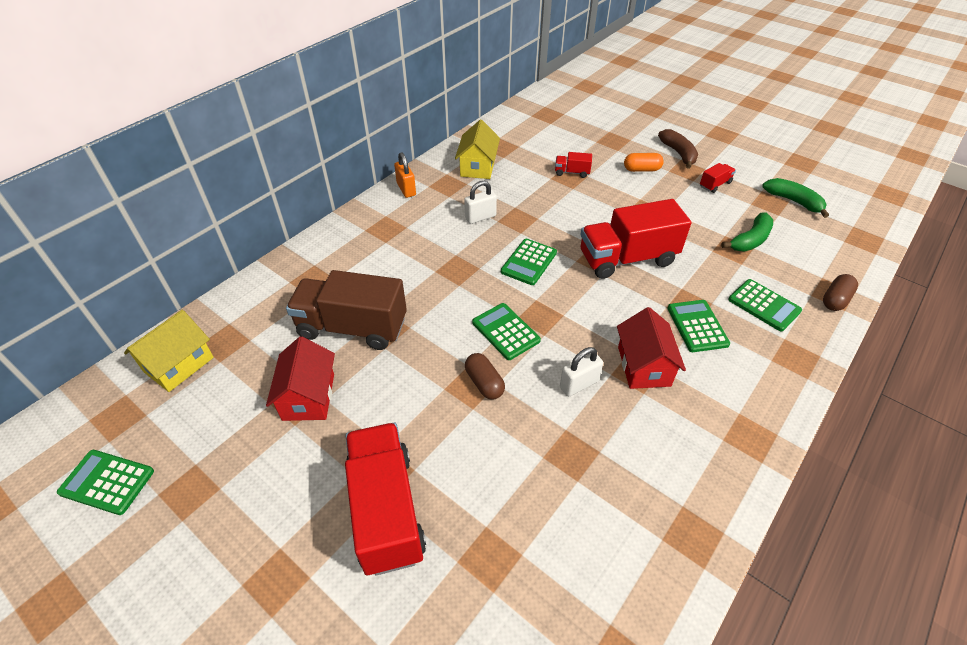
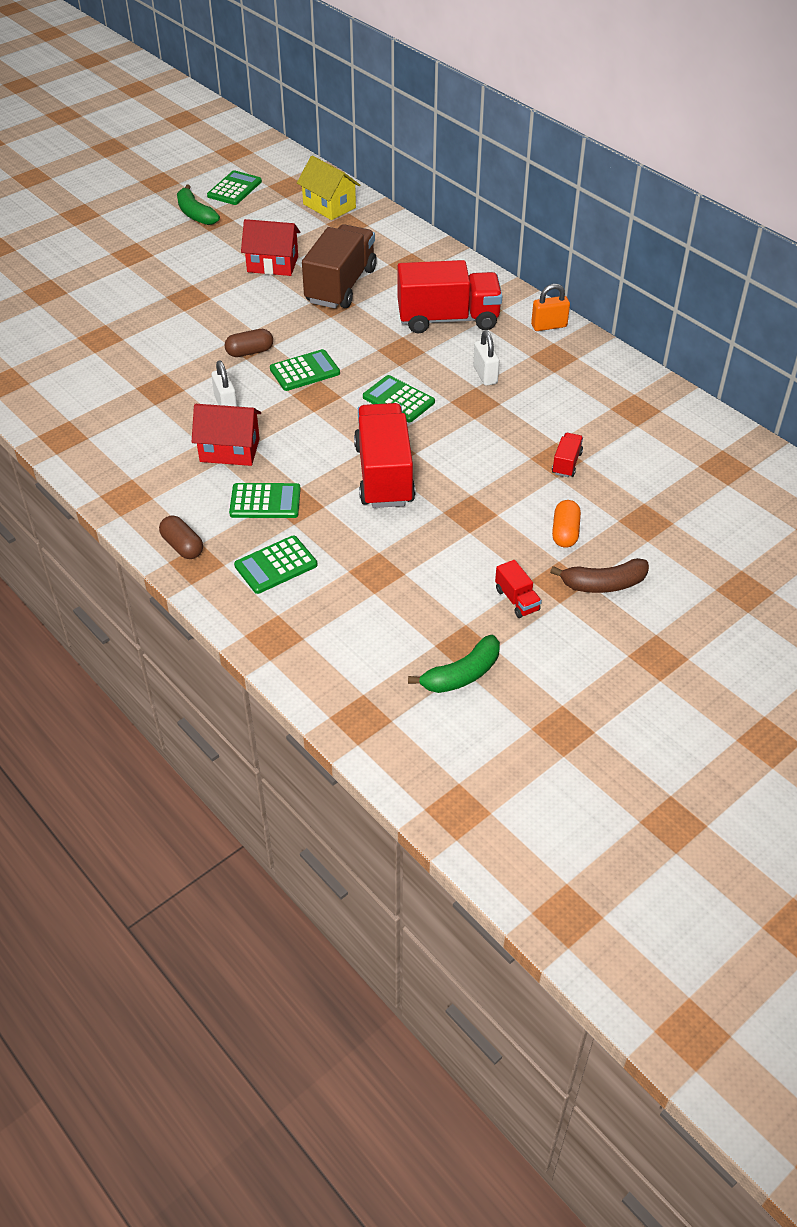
camera: 100 degrees right, 0 degrees up
red truck [345,423,426,576] -> red truck moved to [398,260,502,333]
yellow house [455,119,500,179] -> none
green banana [721,212,773,251] -> green banana moved to [177,185,220,225]
brown capsule [823,274,858,311] -> brown capsule moved to [159,515,203,559]

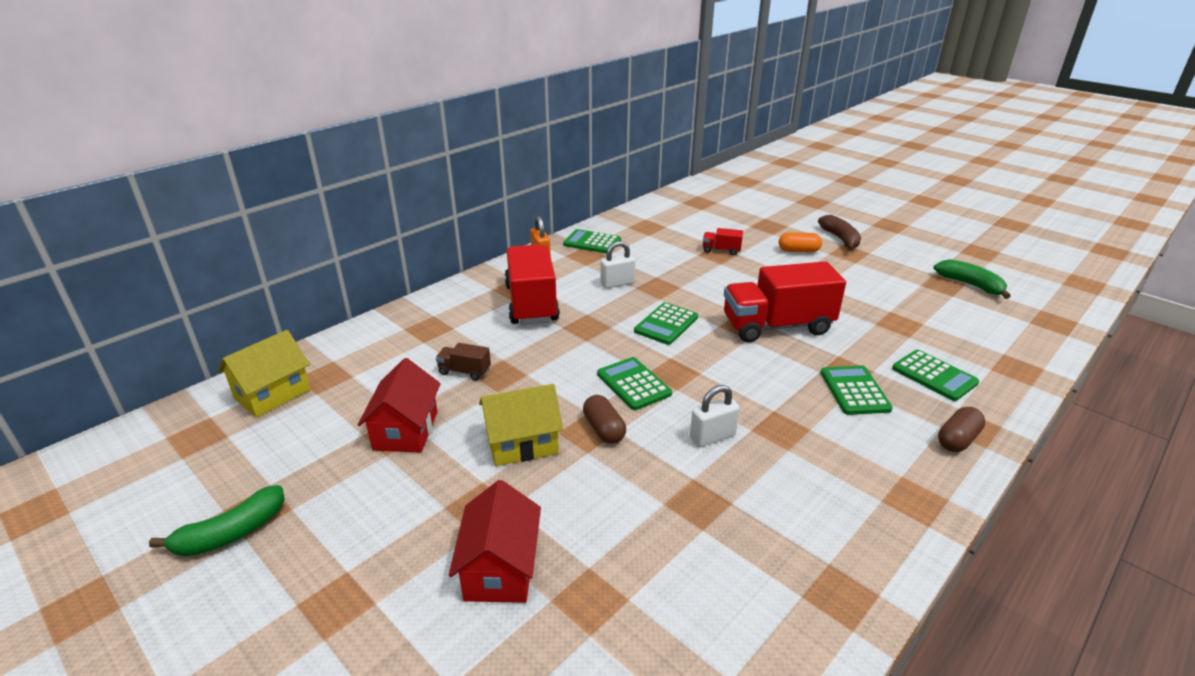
camera: 95 degrees left, 15 degrees down
red house [192,404,261,466] -> red house moved to [449,480,541,603]
green calculator [207,170,262,205] -> green calculator moved to [563,229,621,254]
brown truck [302,224,377,308] -> brown truck [436,343,491,381], size x0.43
red truck [495,560,542,618] -> none
none -> yellow house [479,384,563,466]

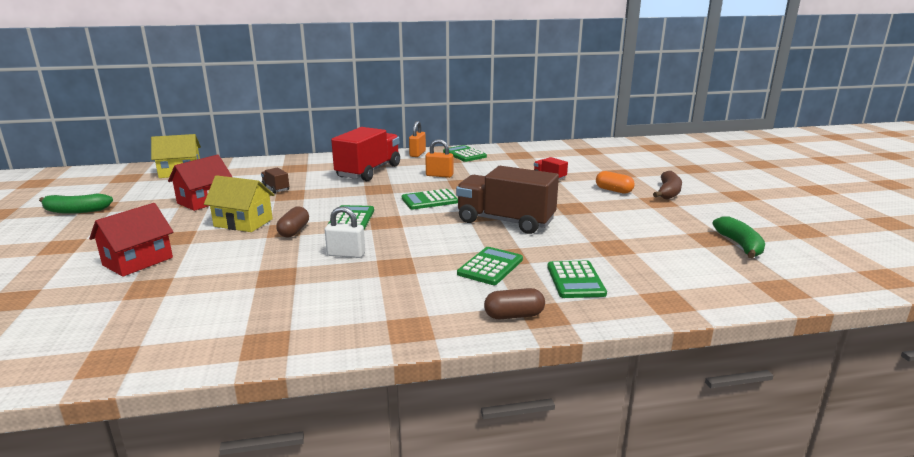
camera: 35 degrees right, 10 degrees down
white padlock [600,241,636,289] -> orange padlock [425,139,453,178]
red truck [724,261,846,342] -> brown truck [456,166,559,234]

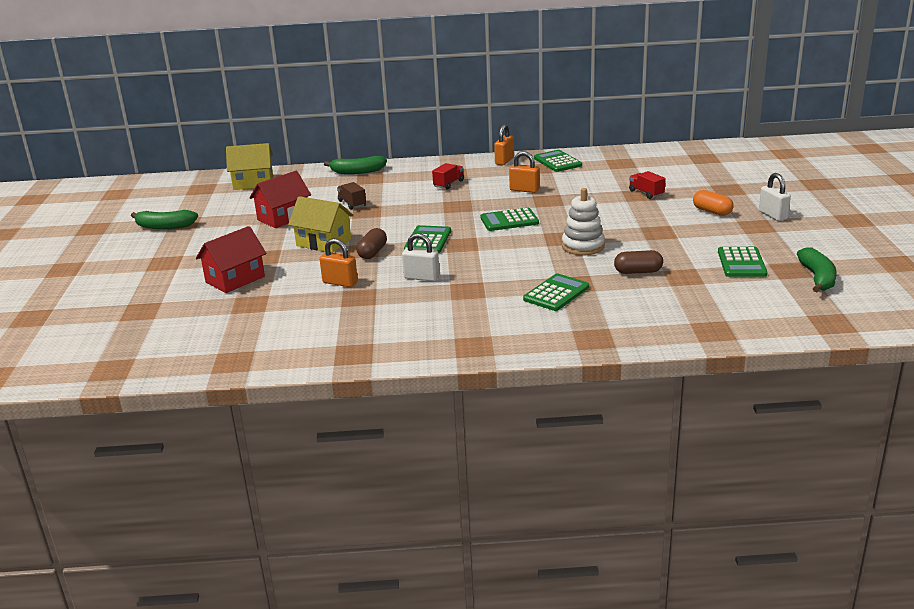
camera: 10 degrees right, 5 degrees up
red truck [331,127,400,181] -> red truck [432,163,464,190], size x0.43
brown truck [456,166,559,234] -> white stacking toy [562,188,605,255]
brown capsule [484,288,545,319] -> brown capsule moved to [614,250,663,274]
green calculator [547,260,607,298] -> green calculator moved to [718,247,767,277]
brown banana [653,171,682,200] -> white padlock [759,173,791,221]
none -> orange padlock [320,238,358,287]
none -> green banana [324,156,387,174]

